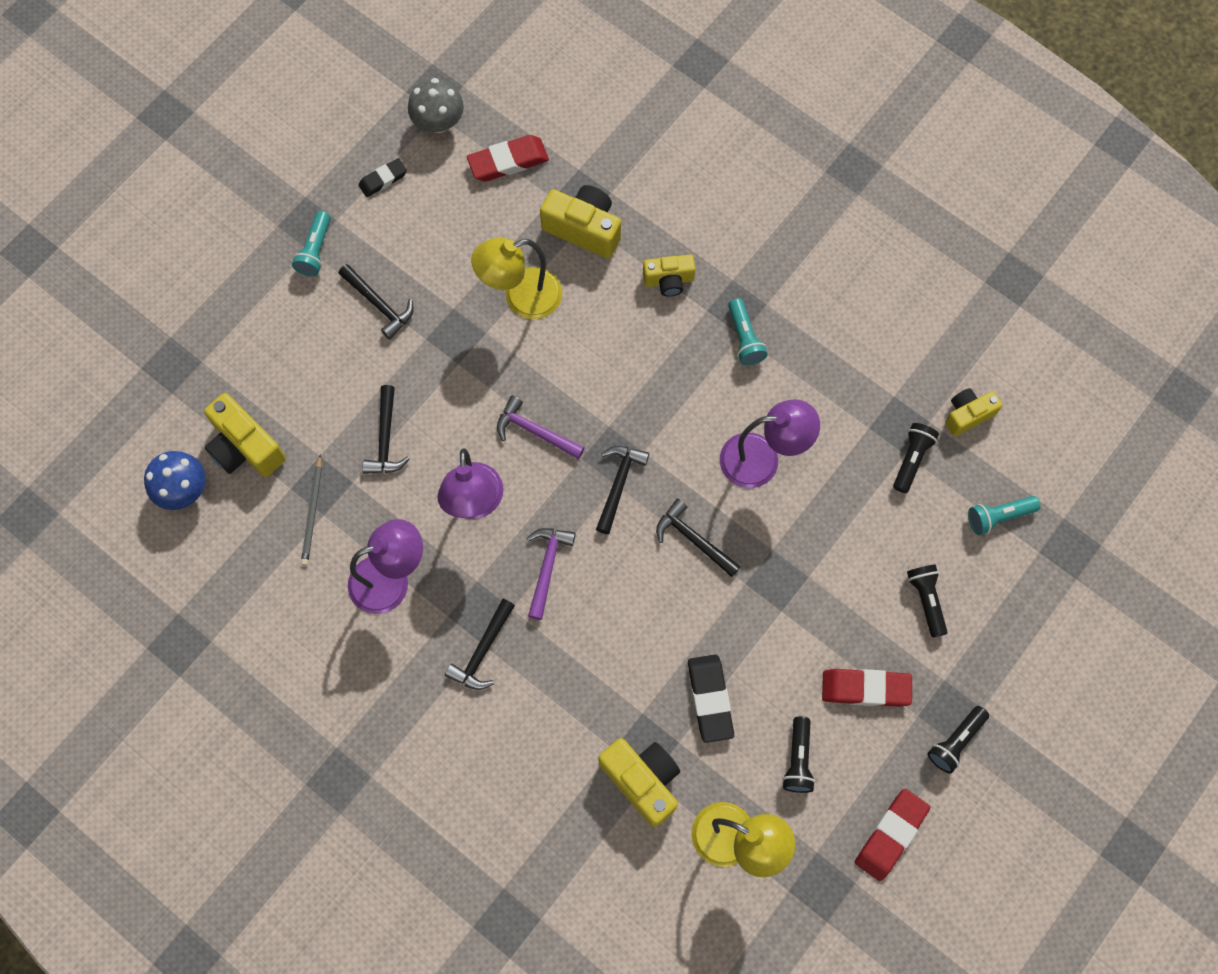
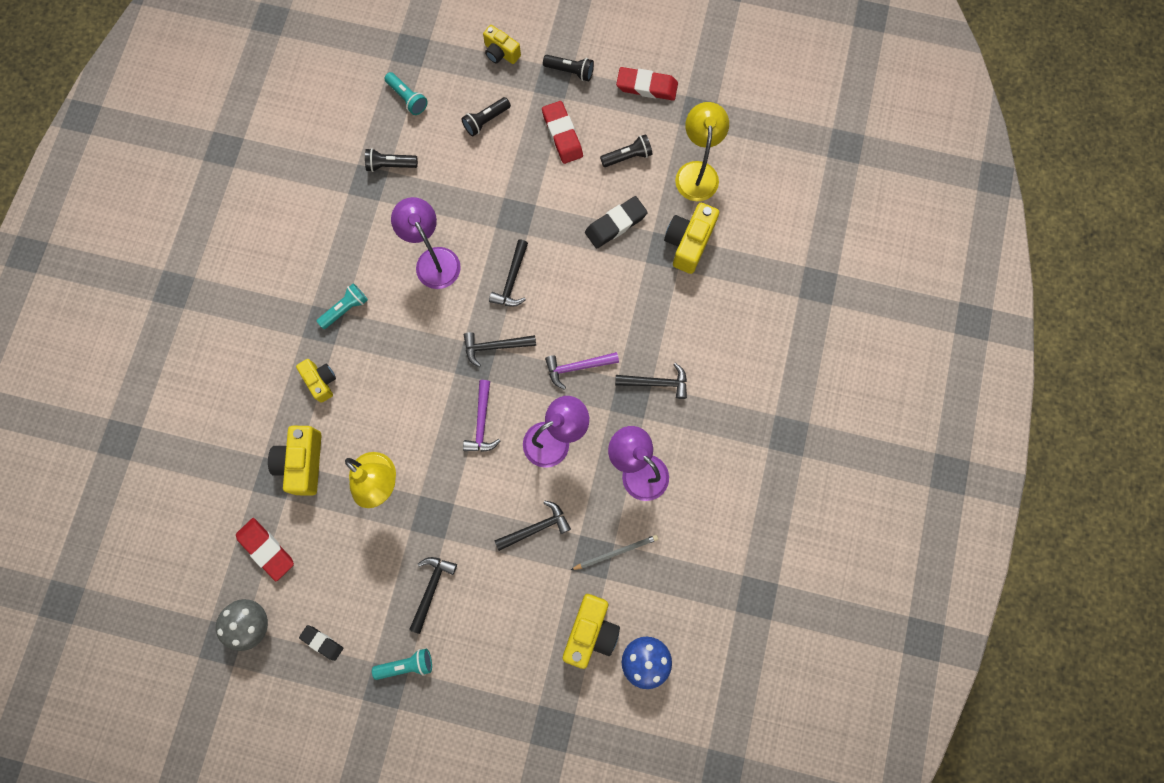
camera: 115 degrees left, 5 degrees up
yellow camera [945,388,1002,436] -> yellow camera moved to [483,25,521,64]

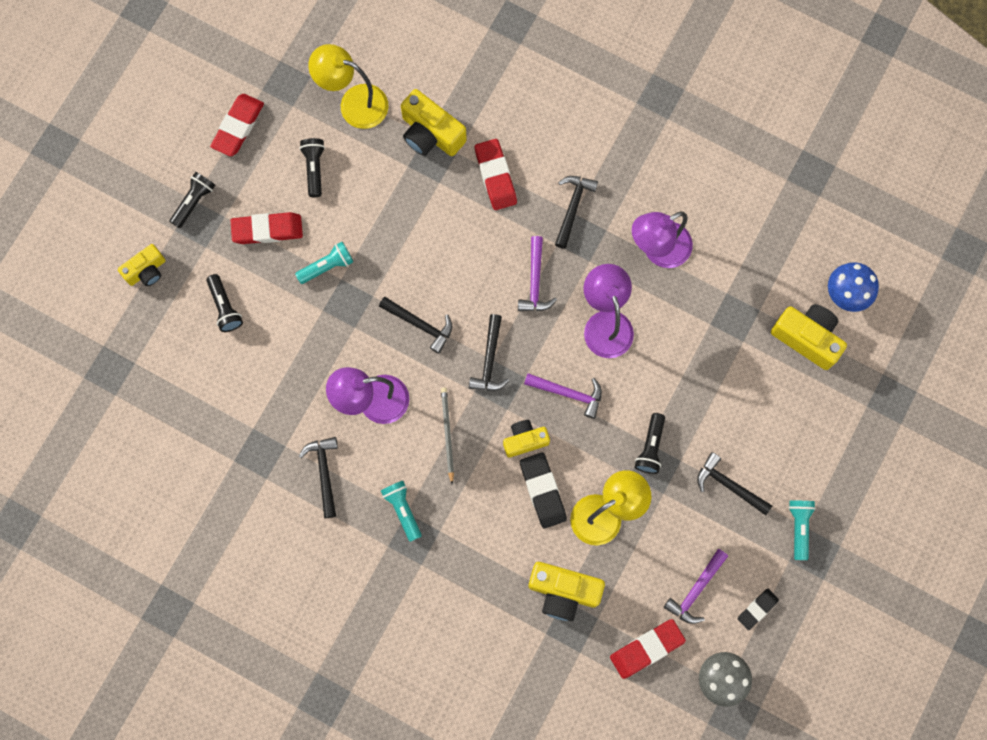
camera: 75 degrees left, 0 degrees up
yellow camera [296,359,336,403] -> yellow camera moved to [503,420,550,458]
black flashlight [365,148,418,172] -> black flashlight moved to [635,413,665,474]
turquoise flashlight [384,72,428,115] -> turquoise flashlight moved to [295,242,353,284]
black hammer [494,501,571,551] -> black hammer moved to [299,437,338,518]
grey pencil [571,535,658,570] -> grey pencil moved to [441,388,454,484]
black eraser [585,196,648,248] -> black eraser moved to [520,452,567,529]
none -> red eraser [475,139,517,210]
none -> purple hammer [664,549,728,624]

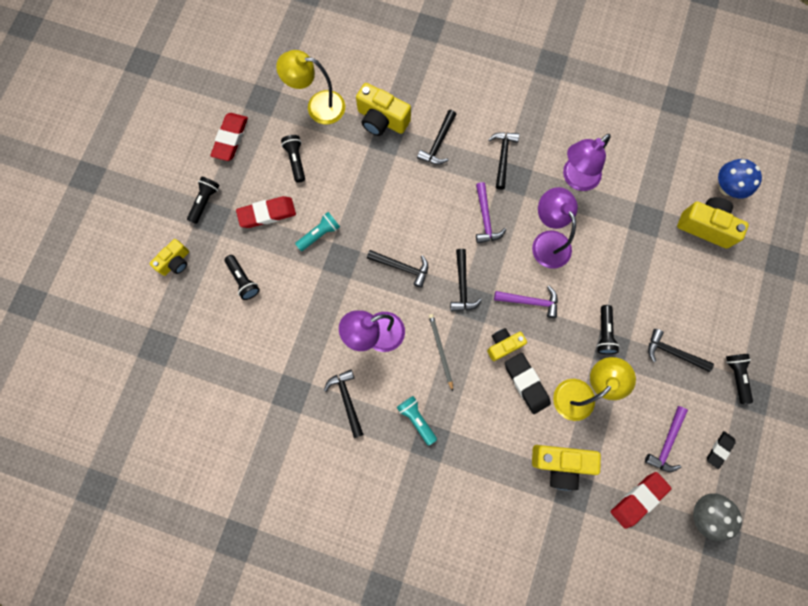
camera: 10 degrees left, 0 degrees up
red eraser [475,139,517,210] -> black hammer [417,110,456,165]
turquoise flashlight [788,500,816,560] -> black flashlight [726,354,753,404]

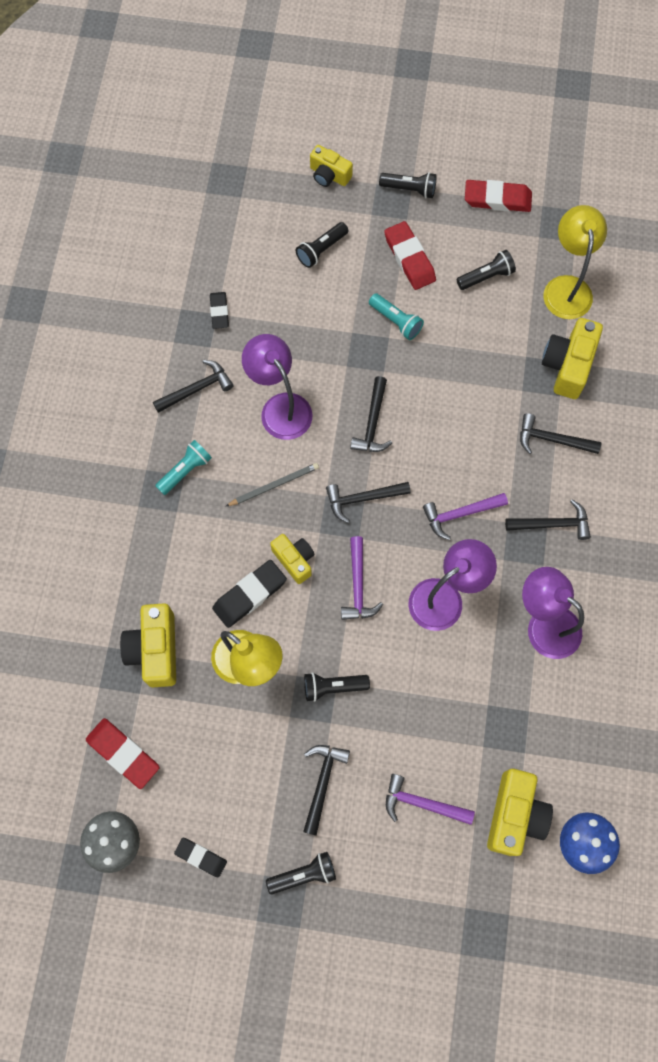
camera: 80 degrees right, 5 degrees down
purple hammer [645,406,688,472] -> purple hammer moved to [386,774,475,825]
none -> black eraser [210,292,229,329]

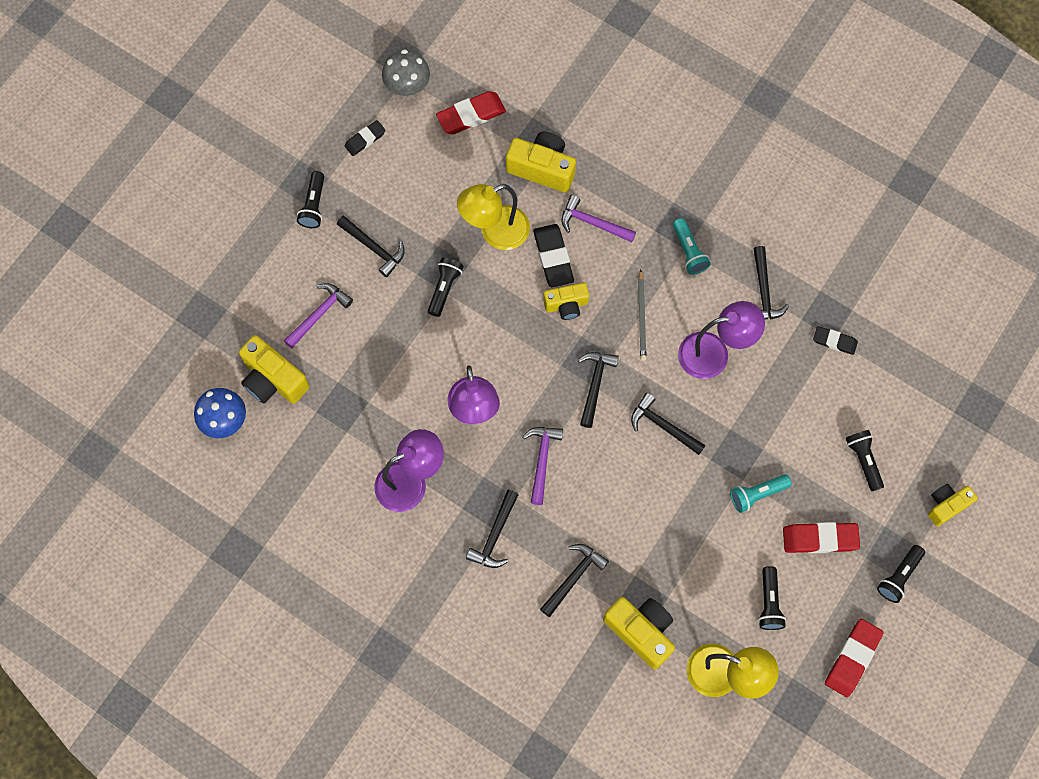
camera: 115 degrees right, 0 degrees up
purple hammer [341,536,383,620] -> purple hammer moved to [561,195,636,242]

